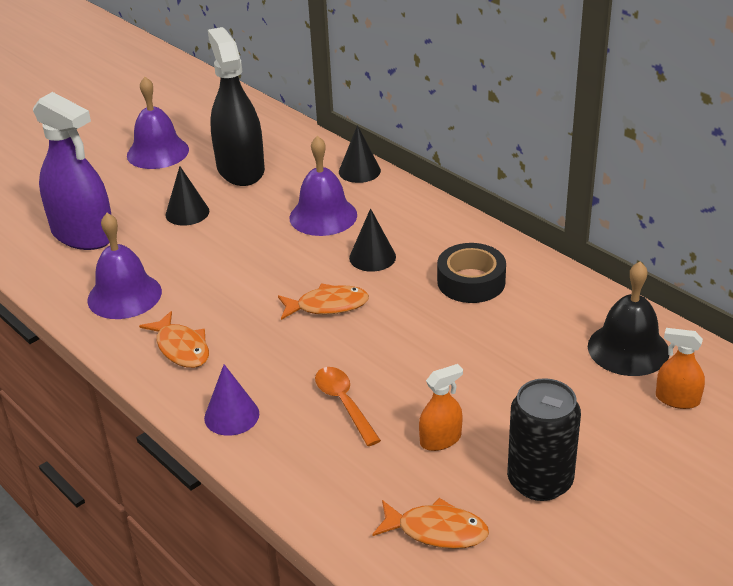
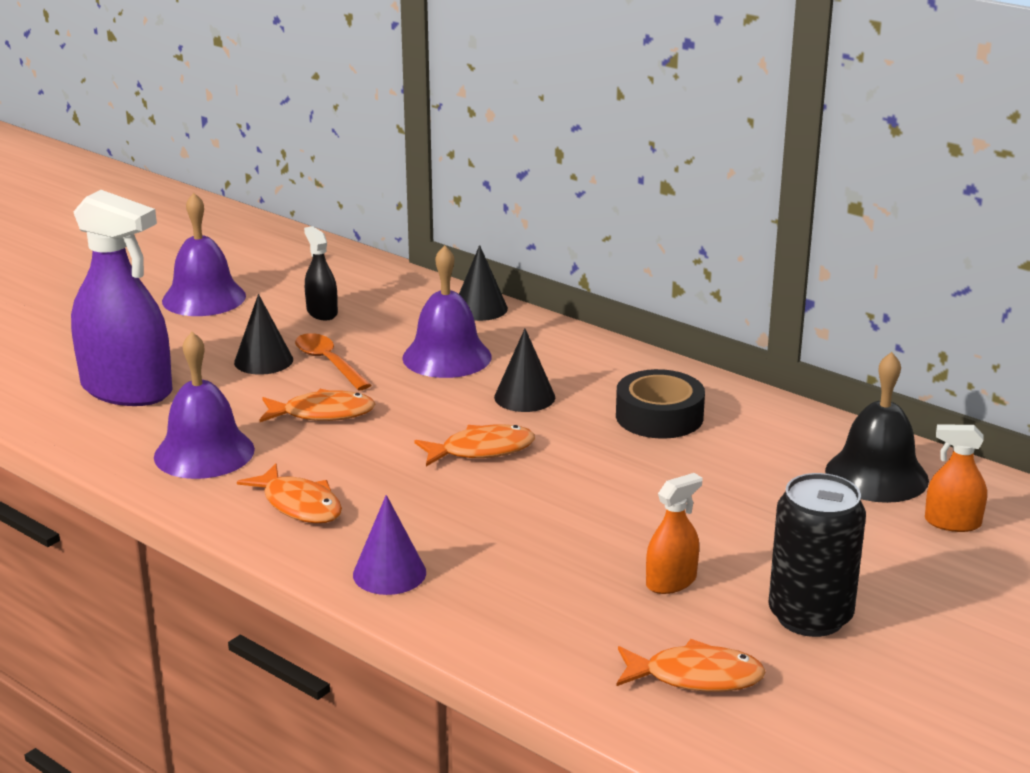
camera: 10 degrees left, 10 degrees down
black spray bottle [208,27,265,186] -> black spray bottle [304,226,338,320], size x0.47
orange spoon [315,367,381,446] -> orange spoon moved to [295,333,371,390]
none -> orange fish [260,389,375,422]

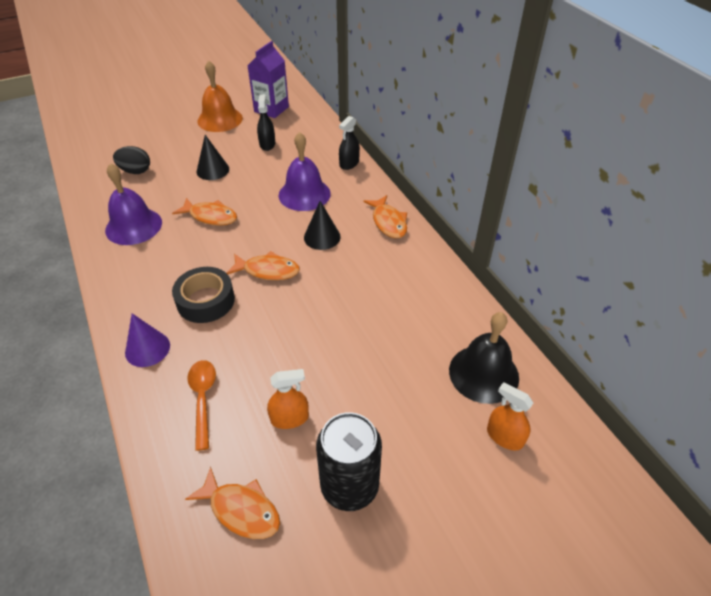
camera: 25 degrees right, 20 degrees up
purple spray bottle [71,190,172,406] -> black egg [113,146,150,174]
purple bell [162,193,246,316] -> orange bell [197,60,243,132]
orange fish [237,464,342,523] -> orange fish moved to [363,195,407,238]
orange spoon [295,333,371,390] -> orange spoon moved to [187,360,216,451]
black cone [459,245,508,321] -> black spray bottle [339,116,360,170]
black tape [616,369,705,439] -> black tape moved to [172,267,235,323]
none -> purple carton [247,41,289,118]

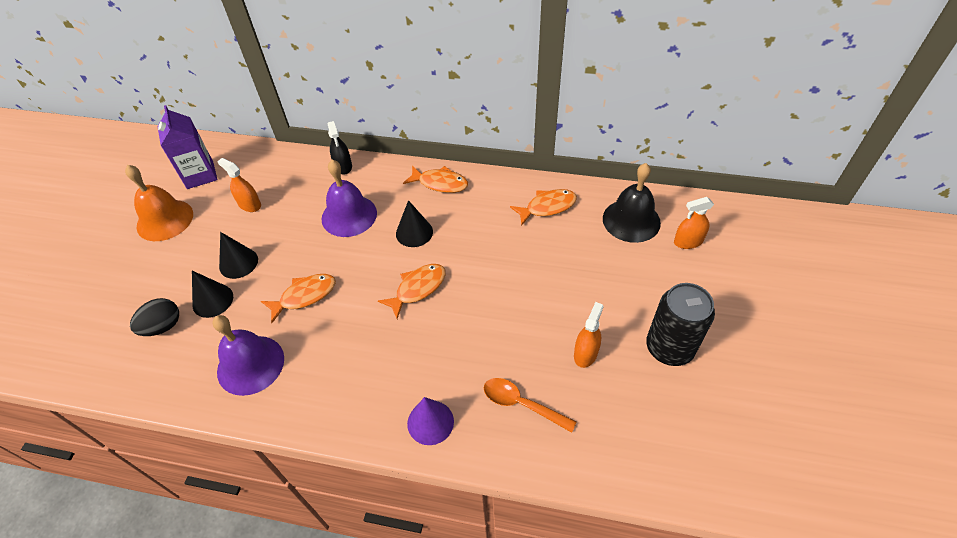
camera: 50 degrees left, 5 degrees up
black tape [172,267,235,323] -> none
orange fish [185,467,280,539] -> orange fish moved to [510,189,577,225]
black spray bottle [257,94,275,151] -> orange spray bottle [217,158,261,212]
none -> black cone [192,271,233,318]

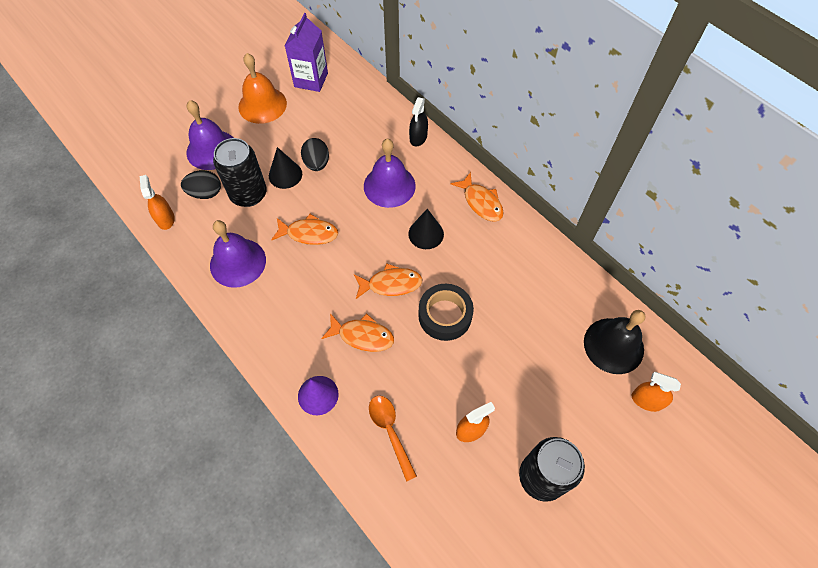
camera: 35 degrees right, 10 degrees up
black cone [192,271,233,318] -> black can [213,138,267,207]
orange spray bottle [217,158,261,212] -> orange spray bottle moved to [140,175,175,230]
orange fish [510,189,577,225] -> orange fish moved to [321,313,394,352]
none -> purple bell [186,100,233,170]
none -> black egg [301,138,329,171]
none -> black tape [418,284,474,341]

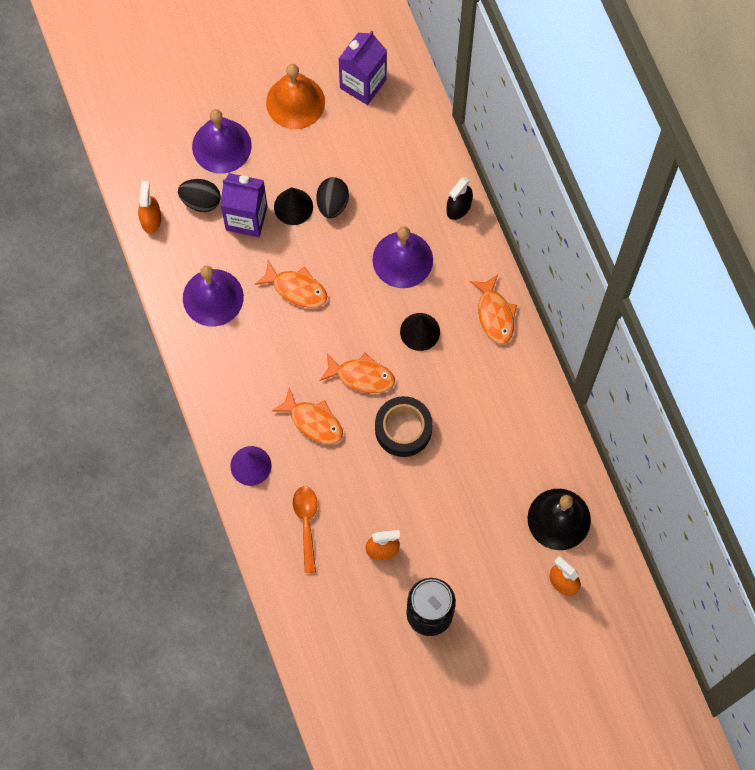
camera: 20 degrees right, 10 degrees up
black can [213,138,267,207] -> purple carton [220,173,268,237]

